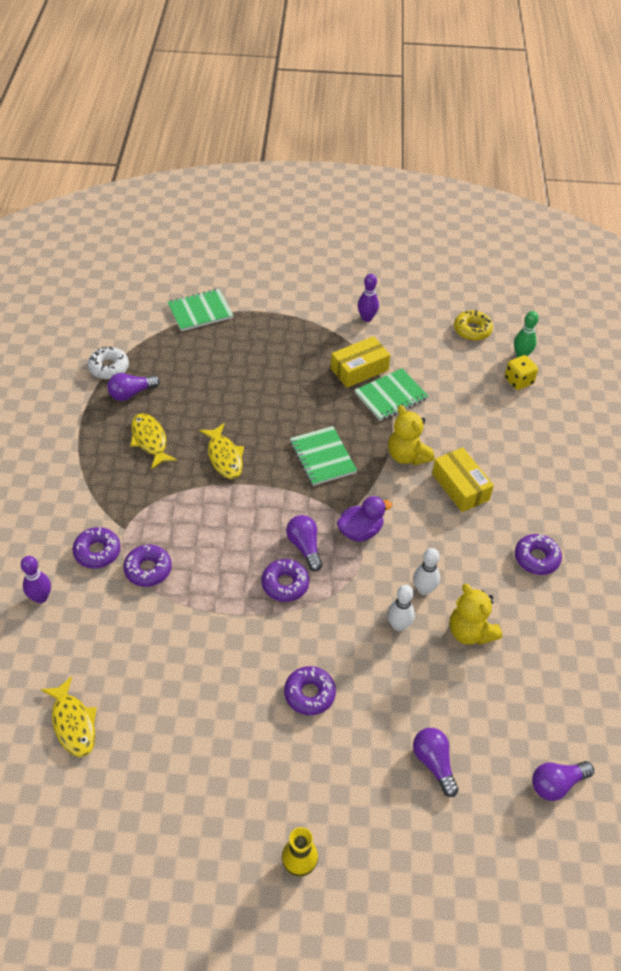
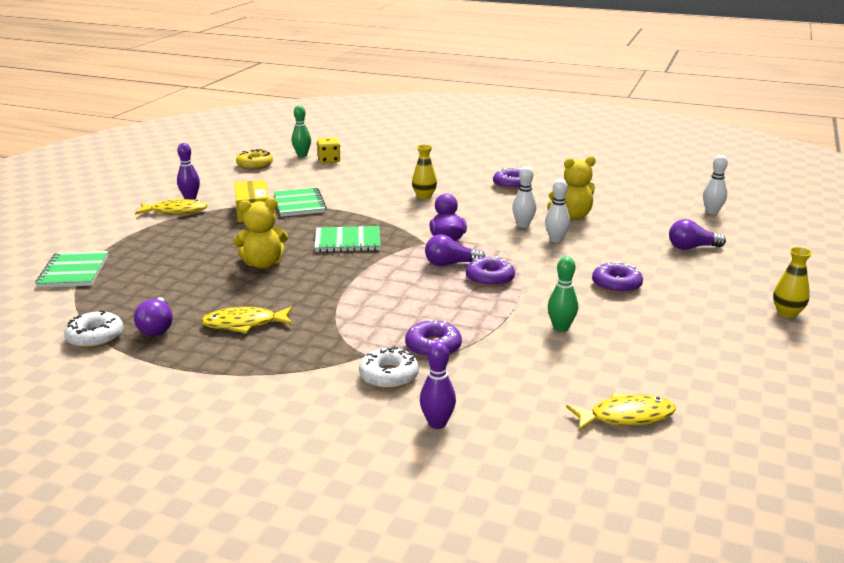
camera: 70 degrees left, 25 degrees down
purple donut [72,527,121,569] -> white donut [359,346,419,389]
yellow fish [199,423,244,479] -> yellow fish moved to [135,199,208,215]
yellow teddy bear [388,405,435,465] -> yellow teddy bear moved to [233,198,288,269]
yellow box [432,447,494,512] -> yellow vase [412,145,437,199]
purple light bulb [532,761,594,801] -> white bowling pin [703,155,728,215]
none -> green bowling pin [548,256,578,332]

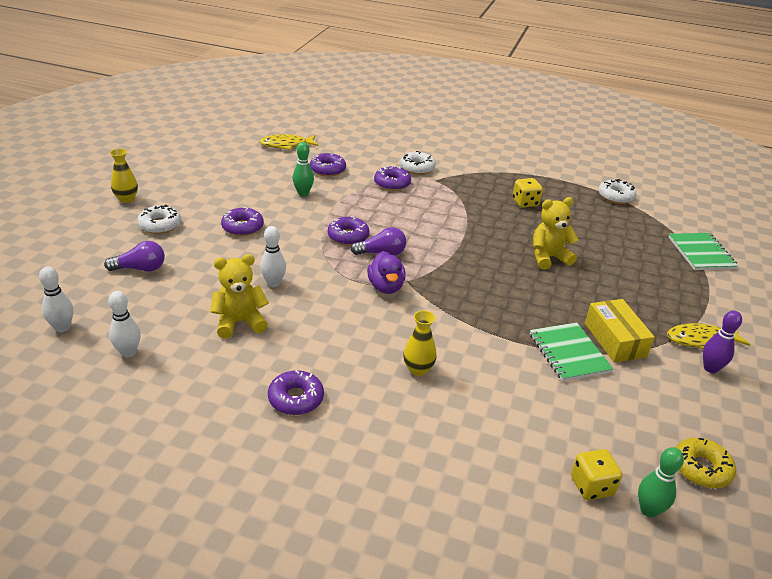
camera: 175 degrees right, 10 degrees up
purple light bulb [134,297,173,336] -> none
yellow fish [201,306,293,333] -> yellow dice [513,178,543,208]
green notebook [314,226,381,252] -> none
purple bowling pin [420,342,456,429] -> none
white bowling pin [512,166,536,228] -> white bowling pin moved to [108,291,141,358]
none -> white donut [137,205,181,234]
none -> purple donut [310,153,346,177]

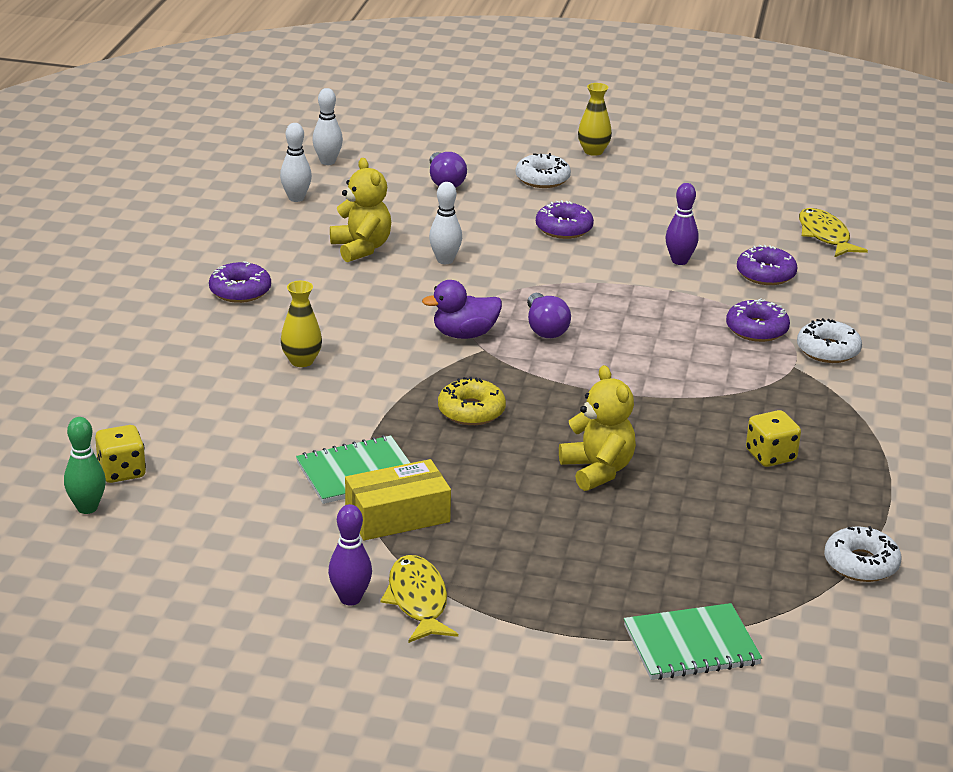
camera: 85 degrees right, 5 degrees down
green bowling pin [292,142,314,196] -> purple bowling pin [666,183,699,265]
purple donut [328,216,370,246] -> none
yellow donut [676,437,736,488] -> yellow donut moved to [438,377,506,425]

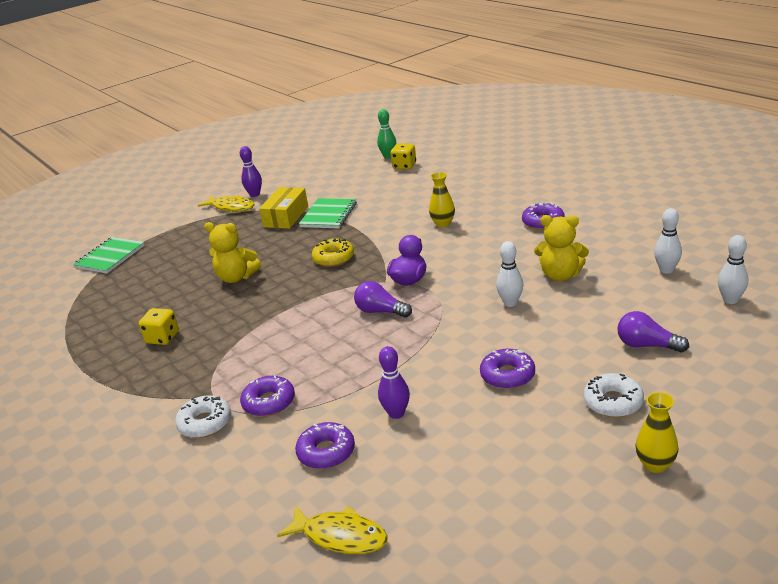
camera: 135 degrees right, 0 degrees up
white donut [824,526,901,582] -> none

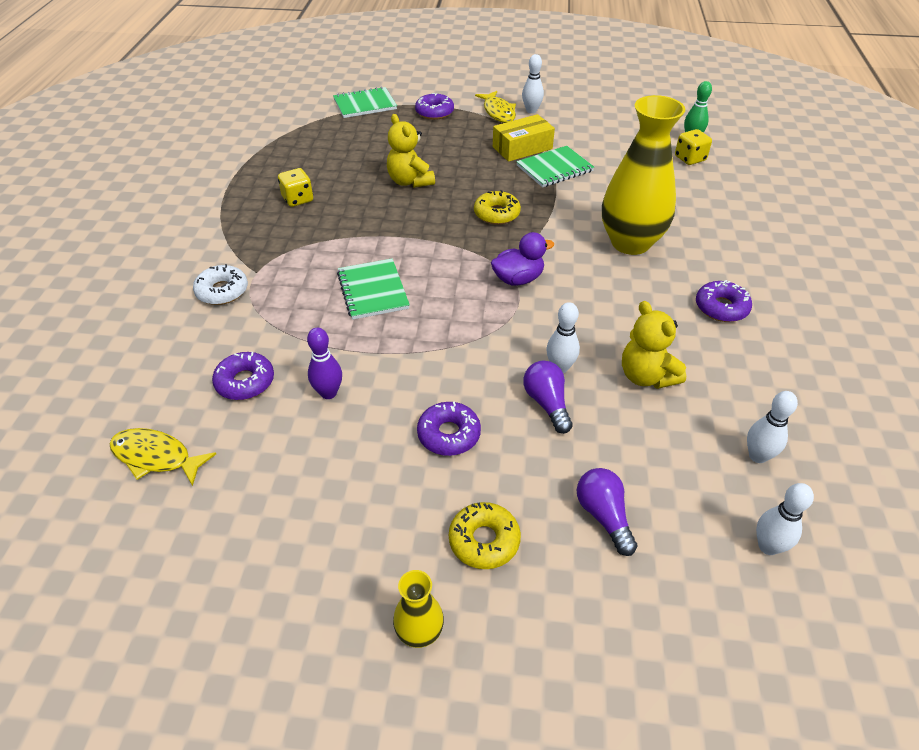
camera: 40 degrees right, 15 degrees up
purple bowling pin [240,146,262,197] -> white bowling pin [522,54,544,114]
purple donut [240,375,295,417] -> purple donut moved to [415,93,454,120]
yellow fish [277,505,388,554] -> yellow fish turned 135 degrees clockwise [109,428,216,486]
purple light bulb [354,281,412,318] -> purple light bulb moved to [523,361,573,434]
yellow vase [429,172,455,227] -> yellow vase [602,95,685,255], size x2.25
white donut [583,373,644,418] -> yellow donut [449,502,521,569]
none -> green notebook [337,258,410,320]

